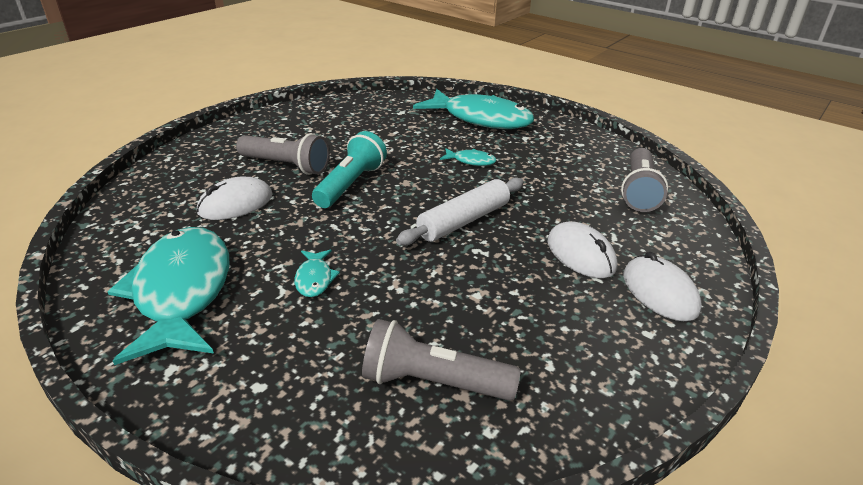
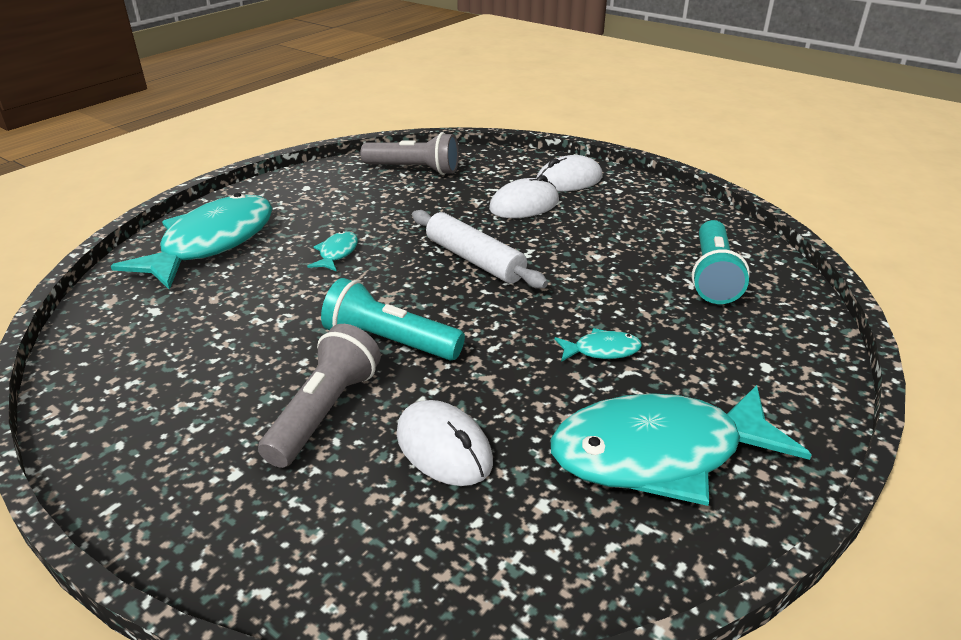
camera: 90 degrees left, 0 degrees up
grey flashlight [362,319,521,401] -> turquoise flashlight [692,220,750,304]

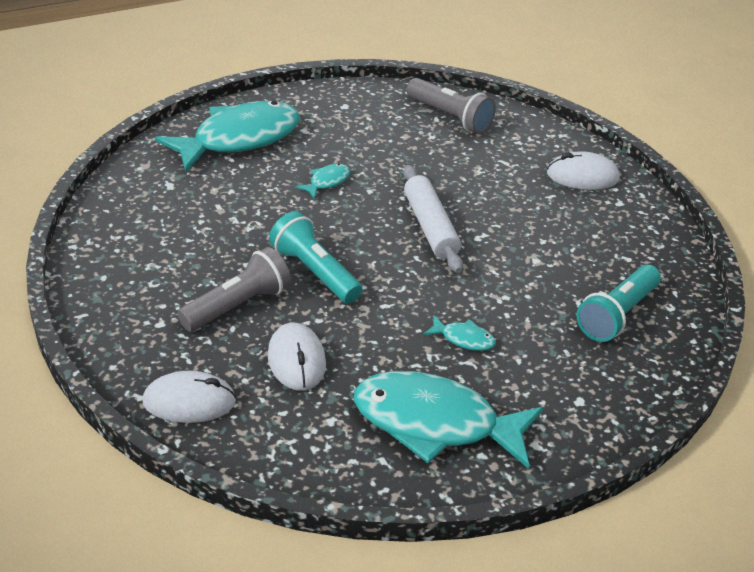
camera: 25 degrees right, 5 degrees up
white mouse [489,175,559,218] -> white mouse moved to [142,371,236,423]

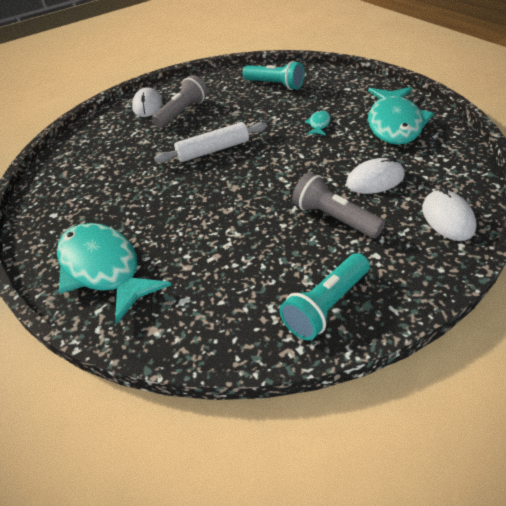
camera: 90 degrees left, 5 degrees up
turquoise flashlight [269,211,362,304] -> turquoise flashlight moved to [279,253,370,340]
turquoise fish [295,164,350,199] -> none
grey flashlight [406,78,496,134] -> grey flashlight moved to [152,75,208,128]

